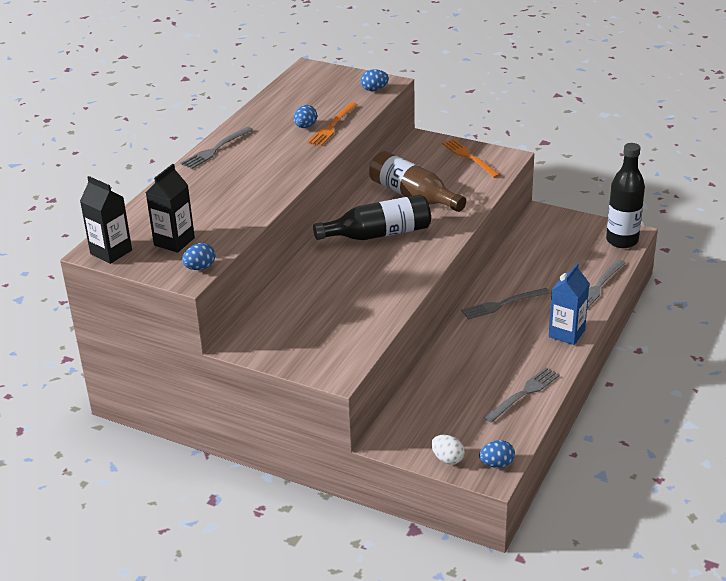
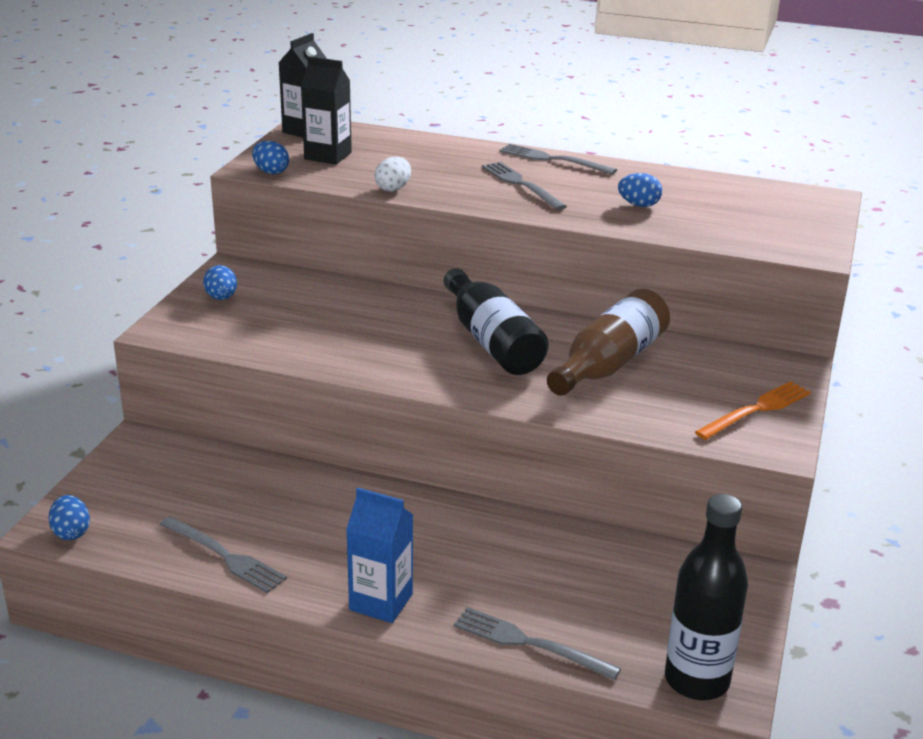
camera: 80 degrees right, 5 degrees down
orange fork [307,102,358,146] -> none
blue egg [361,69,389,91] -> blue egg moved to [203,265,237,300]
white egg [431,435,465,464] -> white egg moved to [375,157,411,192]
grey fork [461,288,550,320] -> grey fork moved to [482,162,567,210]

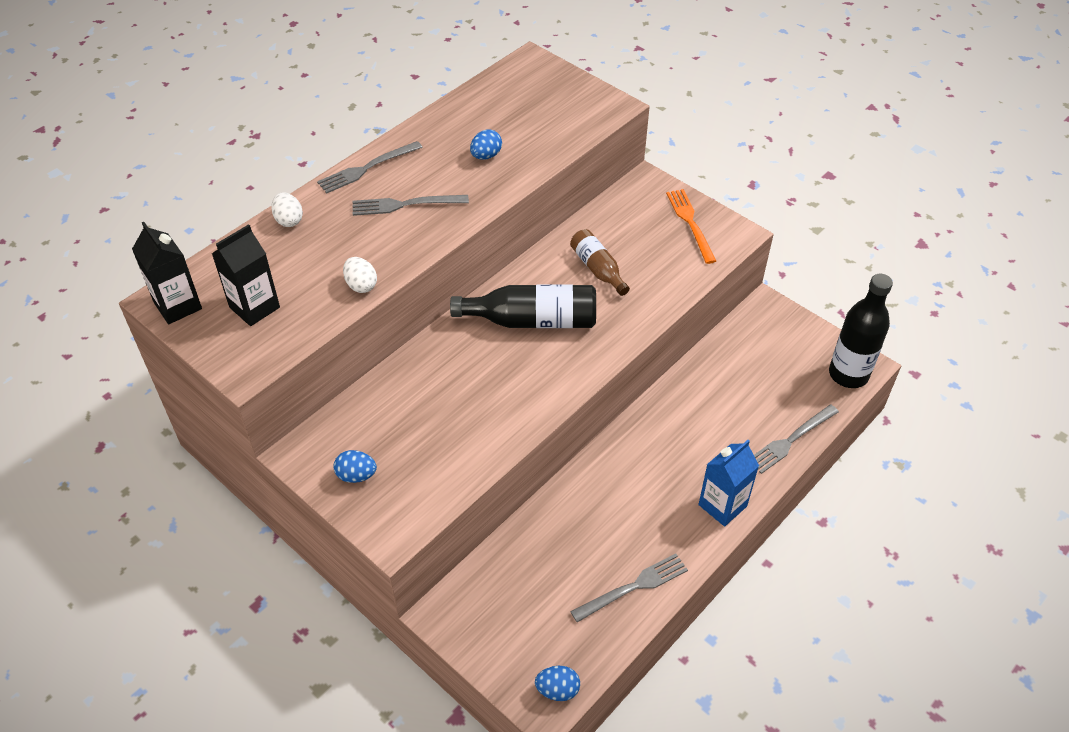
camera: 65 degrees left, 20 degrees up
blue egg [252,141,289,174] -> none
brown bottle [547,289,670,396] -> brown bottle [570,229,630,296], size x0.61
none -> white egg [271,193,303,227]

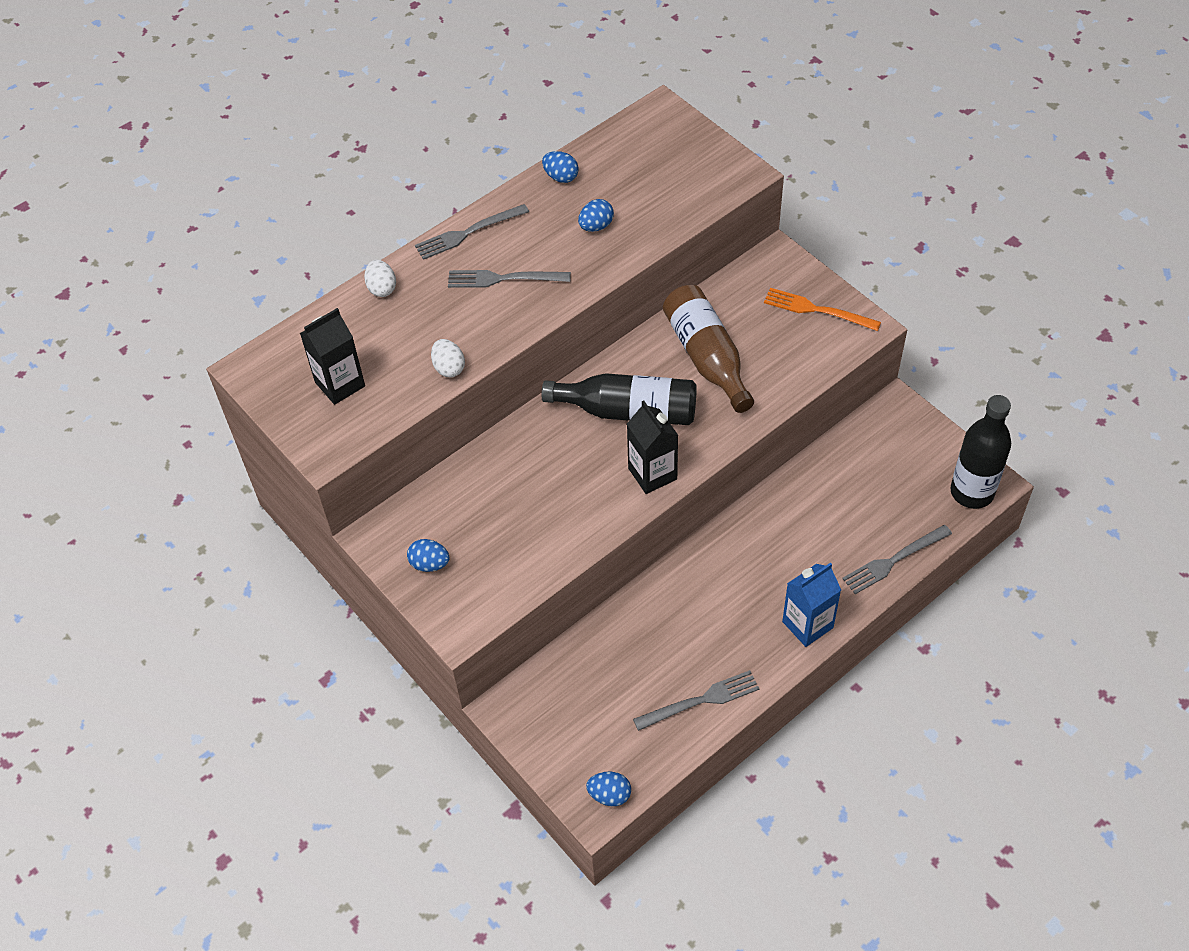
camera: 10 degrees right, 5 degrees up
black carton [132,222,202,324] -> black carton moved to [627,401,678,494]
brown bottle [570,229,630,296] -> brown bottle [663,285,754,413], size x1.63
orange fork [666,189,716,264] -> orange fork turned 60 degrees counterclockwise [764,288,881,331]
none -> blue egg [542,151,579,183]

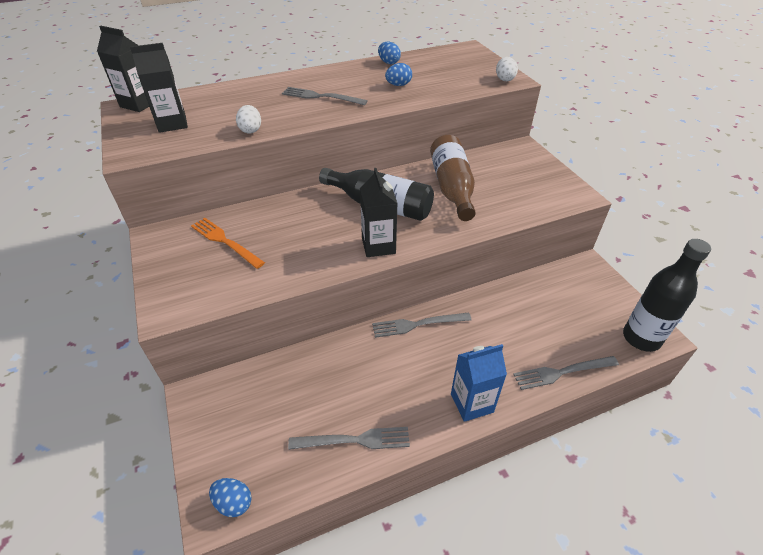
camera: 15 degrees right, 10 degrees down
white egg [364,260,396,297] -> white egg moved to [496,57,518,81]
blue egg [407,539,450,572] -> none
grey fork [415,204,529,260] -> grey fork moved to [372,313,472,338]
orange fork [764,288,881,331] -> orange fork moved to [191,218,265,269]
none -> black carton [97,26,149,112]

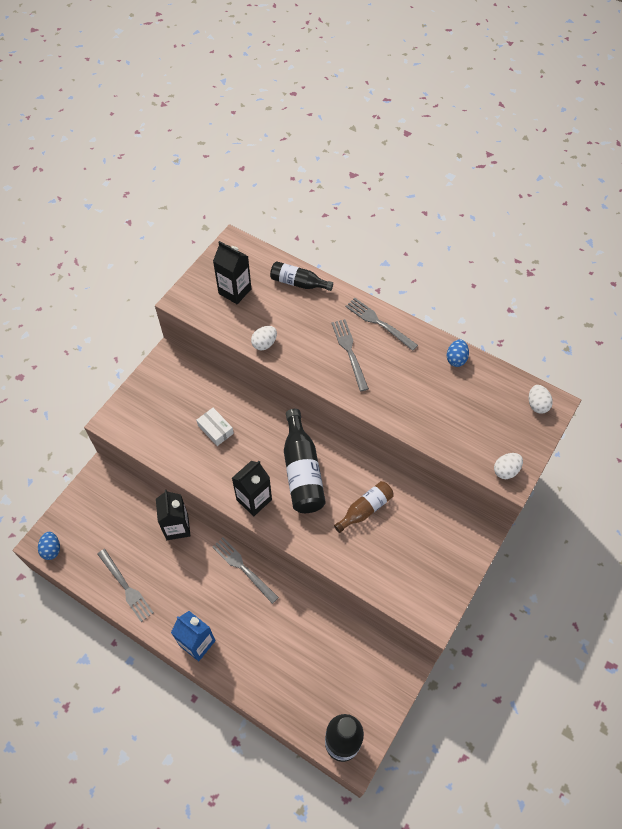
camera: 55 degrees right, 15 degrees up
black carton [97,26,149,112] -> black carton moved to [156,490,191,540]
orange fork [191,218,265,269] -> none
blue egg [385,63,412,86] -> none
brown bottle [430,135,476,221] -> brown bottle [334,481,394,533], size x0.61
grey fork [513,356,619,390] -> grey fork moved to [345,298,418,351]
none -> white box [196,408,234,446]
none -> black bottle [270,261,333,291]
none -> white egg [529,385,553,414]

